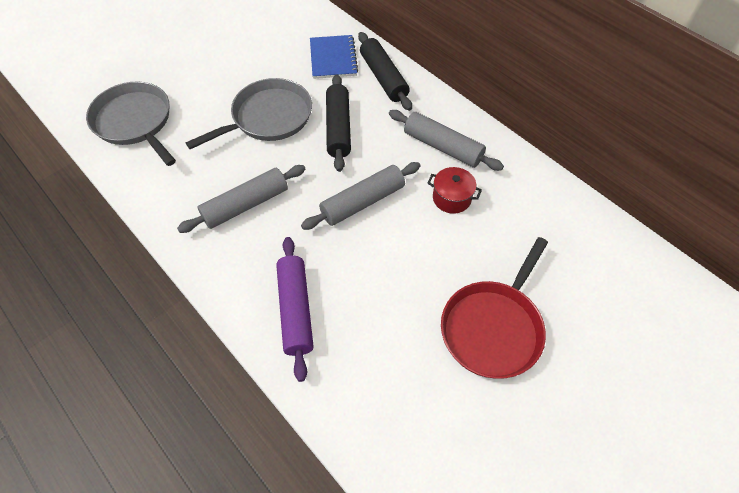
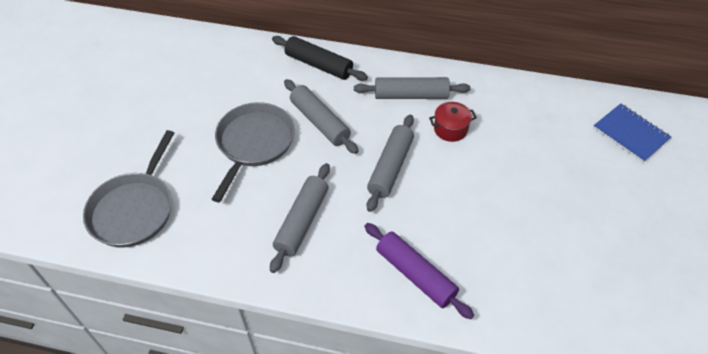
camera: 35 degrees left, 5 degrees down
grey pan [86,82,176,166] -> grey pan turned 90 degrees counterclockwise [83,130,174,247]
blue notebook [310,35,358,79] -> blue notebook moved to [593,103,671,163]
black rolling pin [326,74,351,172] -> grey rolling pin [284,79,358,154]
red pan [441,237,548,379] -> none

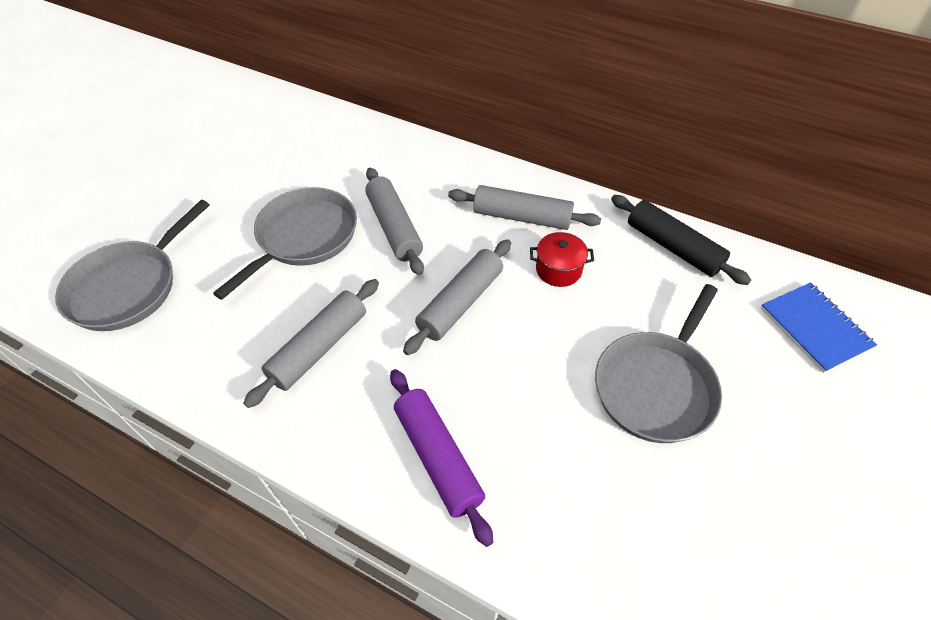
camera: 15 degrees right, 0 degrees up
black rolling pin [272,36,368,81] -> black rolling pin moved to [611,195,751,285]
none -> grey pan [595,284,722,443]

